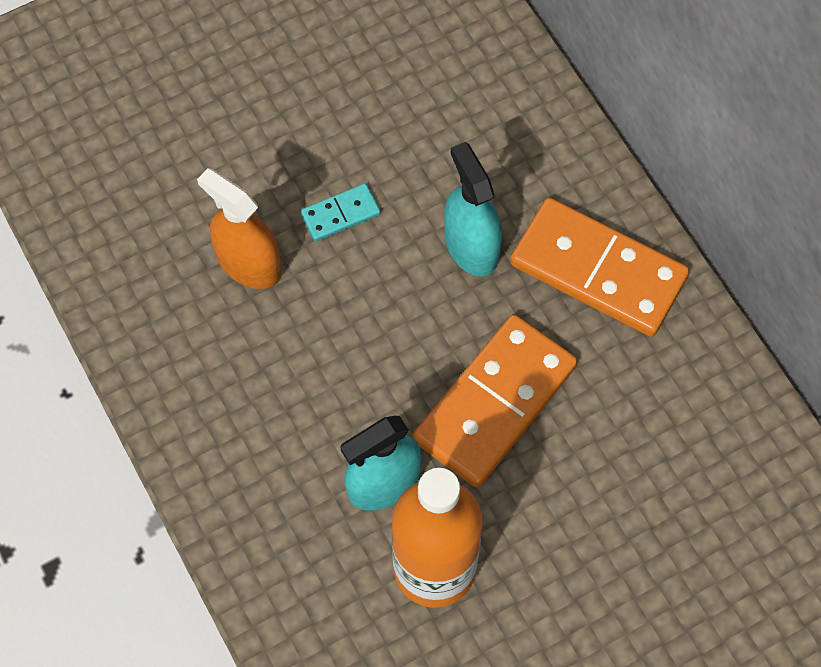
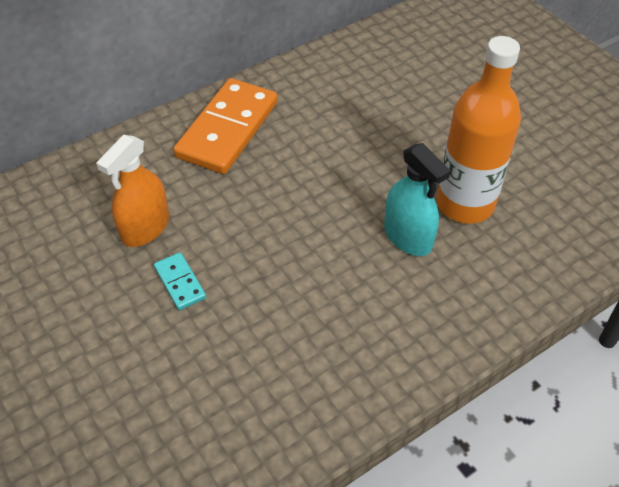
camera: 95 degrees left, 15 degrees down
orange spray bottle [197,168,281,289] -> orange spray bottle moved to [96,135,169,247]
orange domino [413,314,577,487] -> none
turquoise spray bottle [444,142,502,276] -> none

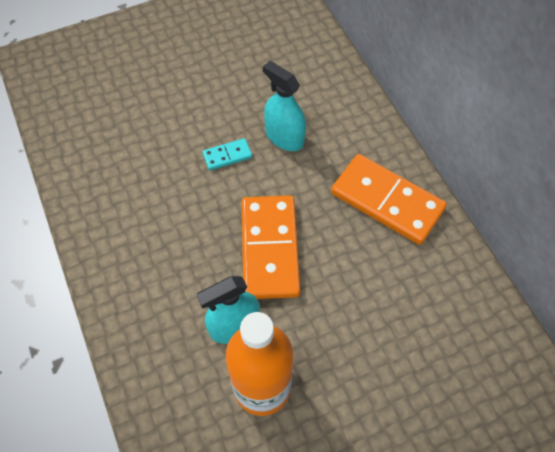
camera: 100 degrees right, 10 degrees up
orange spray bottle [96,135,169,247] -> turquoise spray bottle [263,61,306,151]
none -> orange domino [241,195,300,299]

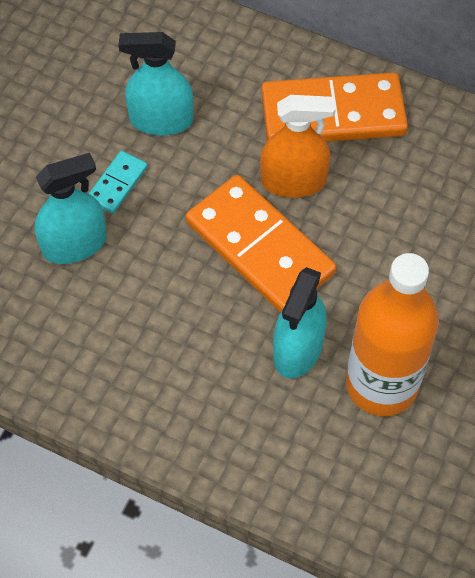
camera: 40 degrees left, 0 degrees up
none -> turquoise spray bottle [34,153,107,264]
none -> orange spray bottle [260,95,336,198]

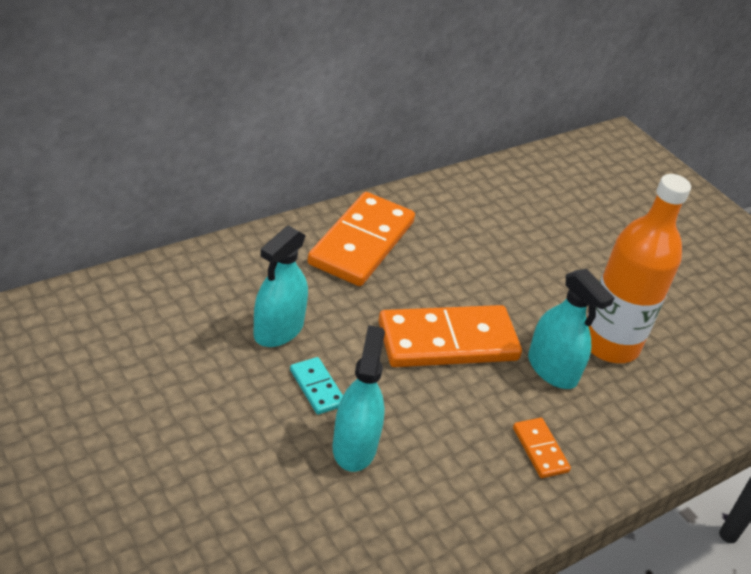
camera: 65 degrees left, 20 degrees down
orange spray bottle [260,95,336,198] -> none
none -> orange domino [513,418,571,478]

